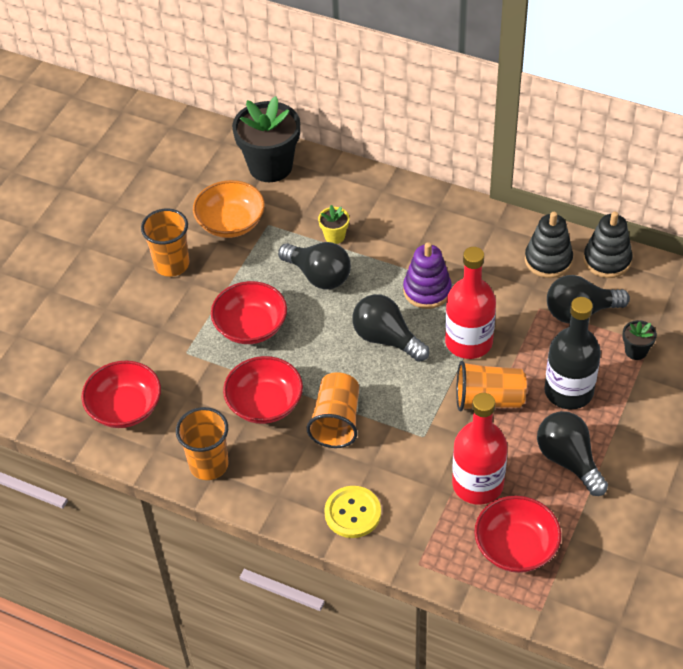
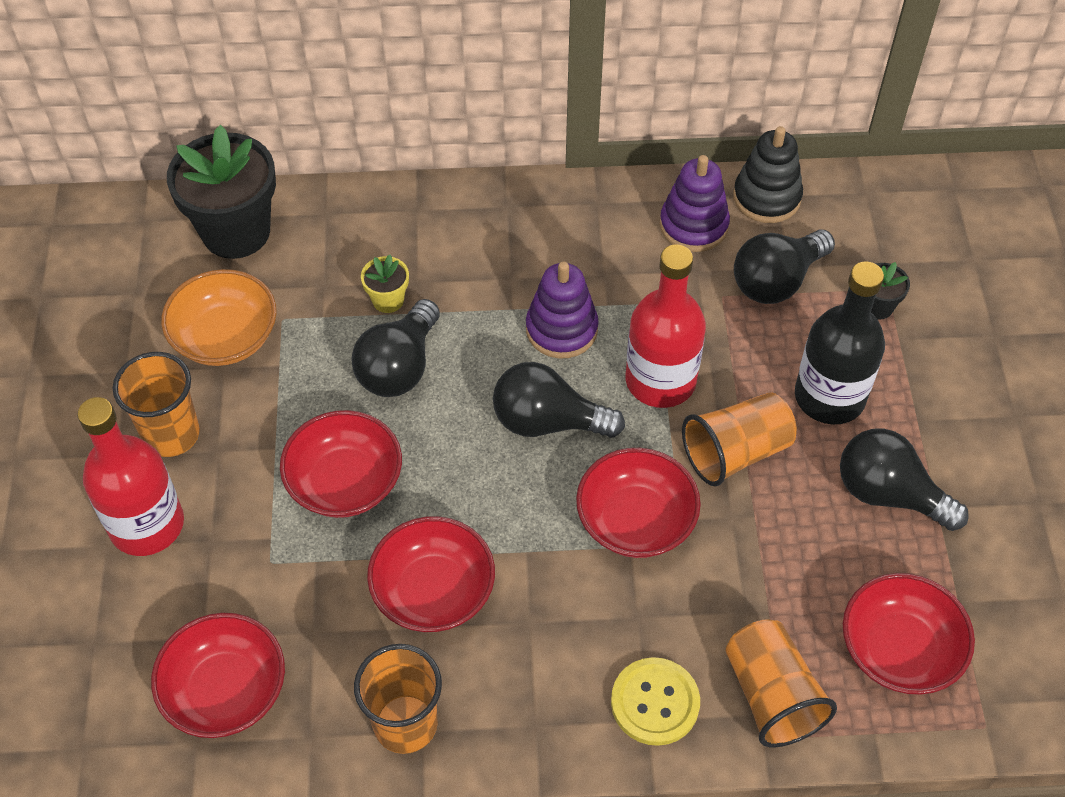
camera: 30 degrees left, 5 degrees up
black light bulb [278,242,351,290] -> black light bulb turned 105 degrees clockwise [351,299,440,397]
orange cup [307,372,359,448] -> orange cup moved to [725,619,837,747]
red bottle [452,393,508,504] -> red bottle moved to [77,397,184,556]
black stacking toy [525,212,573,278] -> purple stacking toy [660,155,730,252]
none -> red bowl [576,448,701,558]

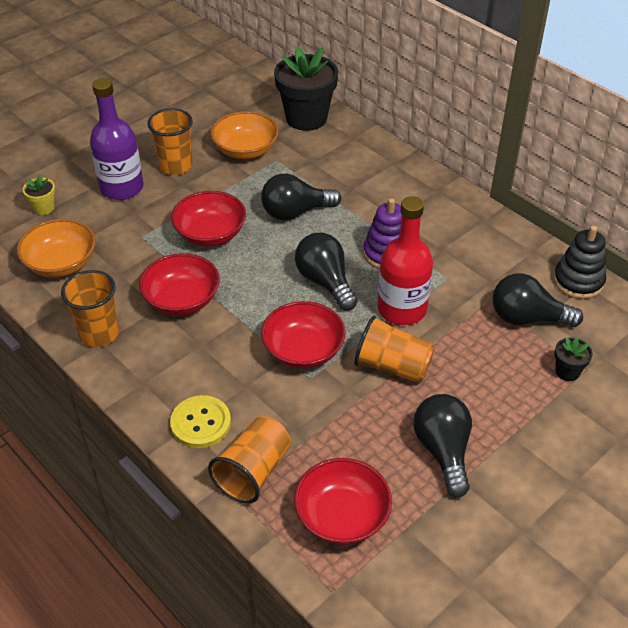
camera: 50 degrees right, 10 degrees down
red bottle [77,397,184,556] -> purple bottle [90,78,144,200]
red bowl [151,613,285,738] -> orange bowl [17,219,96,277]
yellow flower pot [361,255,409,313] -> yellow flower pot moved to [23,174,55,215]
purple stacking toy [660,155,730,252] -> none
black bottle [795,261,885,424] -> none

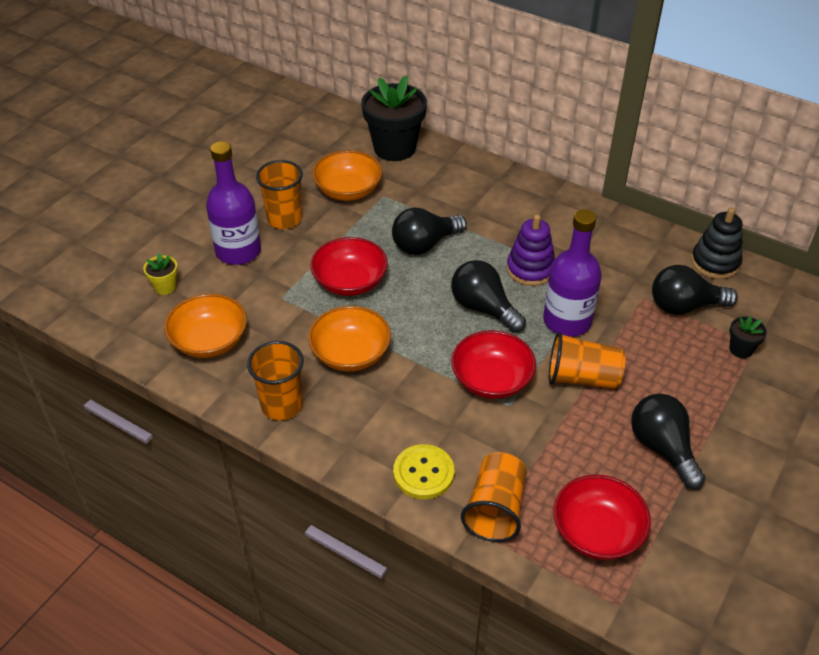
camera: 15 degrees left, 0 degrees up
red bowl [139,253,220,316] -> orange bowl [308,306,391,371]
red bottle [378,196,433,325] -> purple bottle [543,210,602,337]

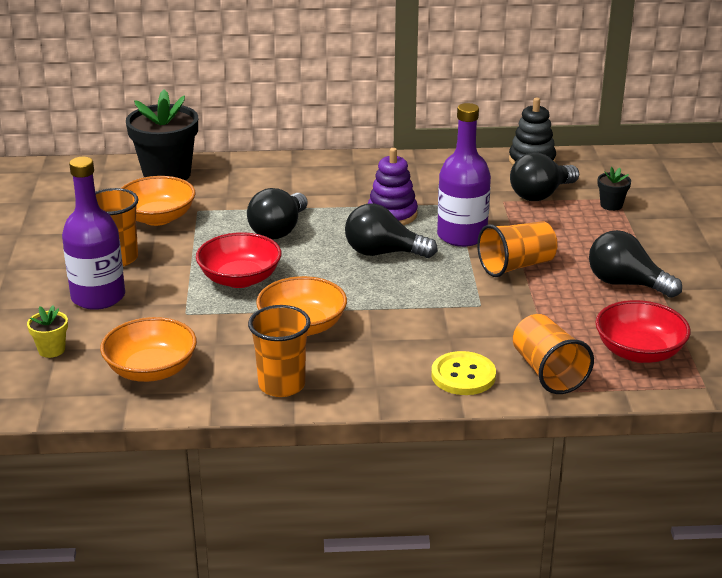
camera: 35 degrees left, 15 degrees down
red bowl [451,331,536,399] -> none

